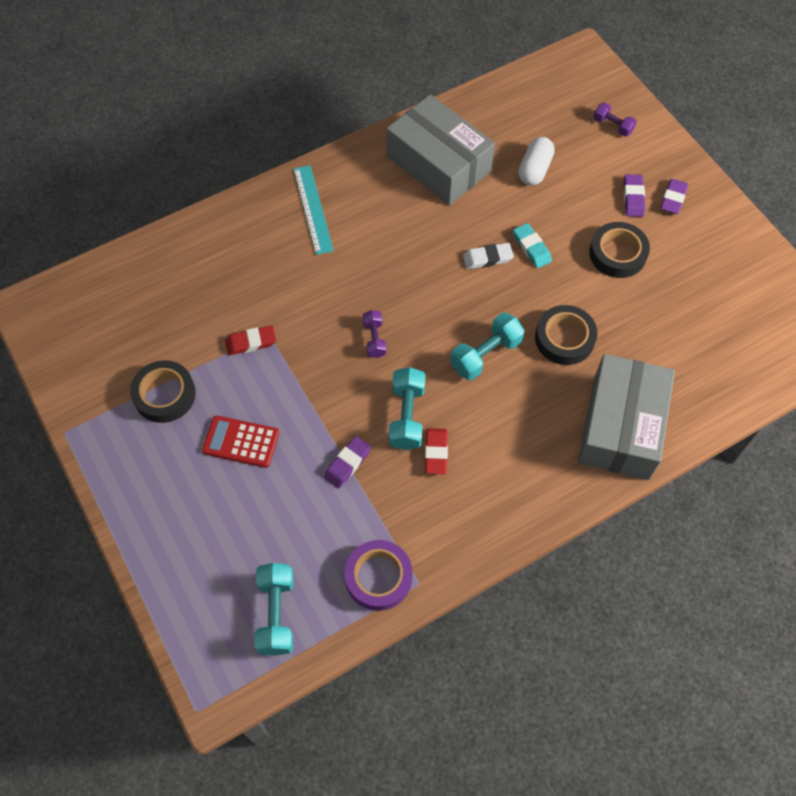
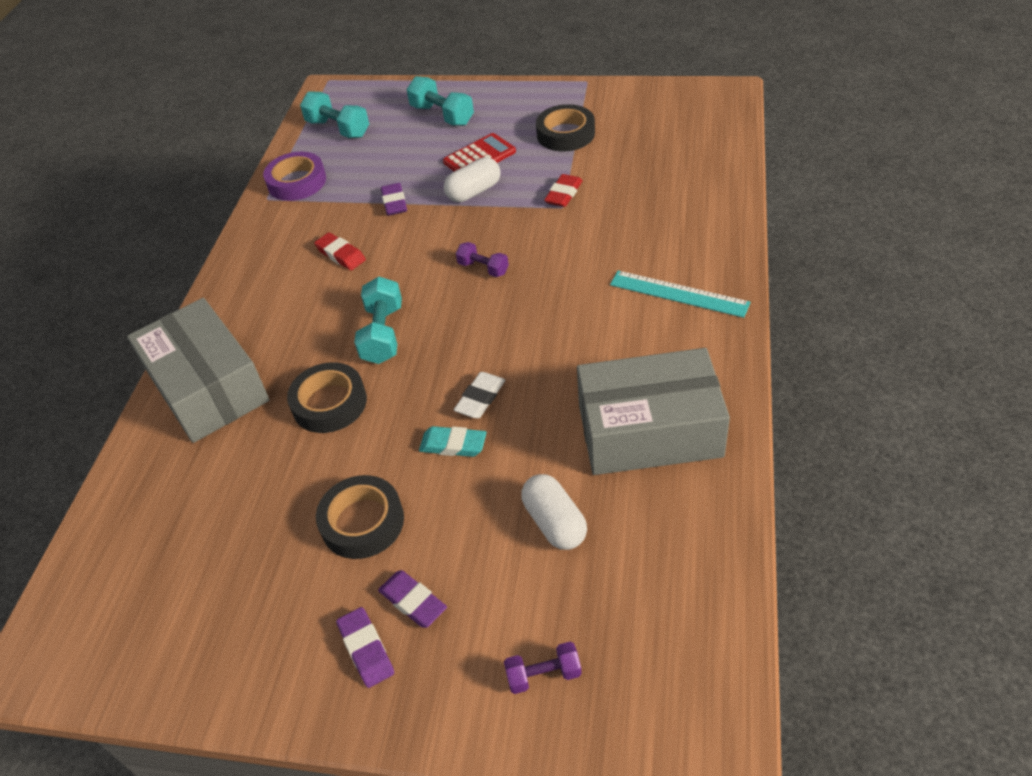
camera: 135 degrees right, 15 degrees down
turquoise dumbbell [389,367,426,450] -> turquoise dumbbell moved to [407,76,474,126]
none -> white capsule [444,157,501,202]

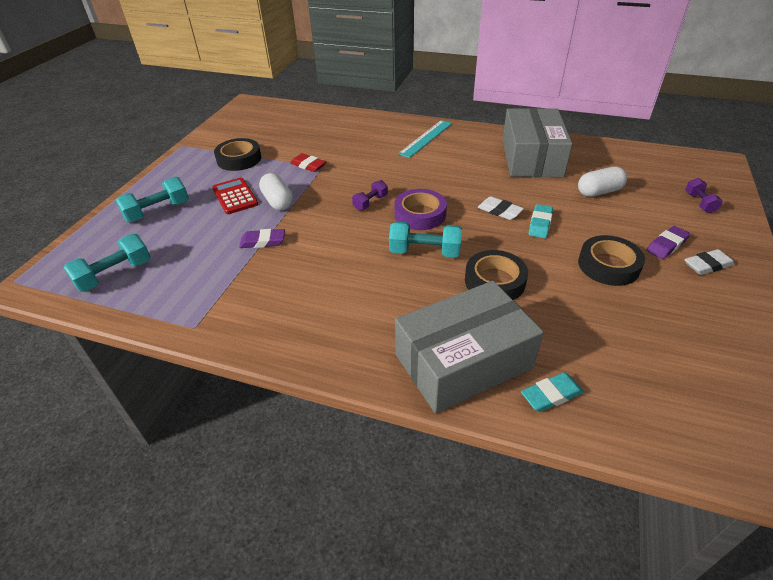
camera: 85 degrees left, 5 degrees down
purple tape [263,152,326,201] -> purple tape moved to [394,189,447,230]
red eraser [314,233,366,270] -> none
purple eraser [336,607,394,688] -> white eraser [684,249,734,275]
none -> turquoise eraser [521,372,584,412]

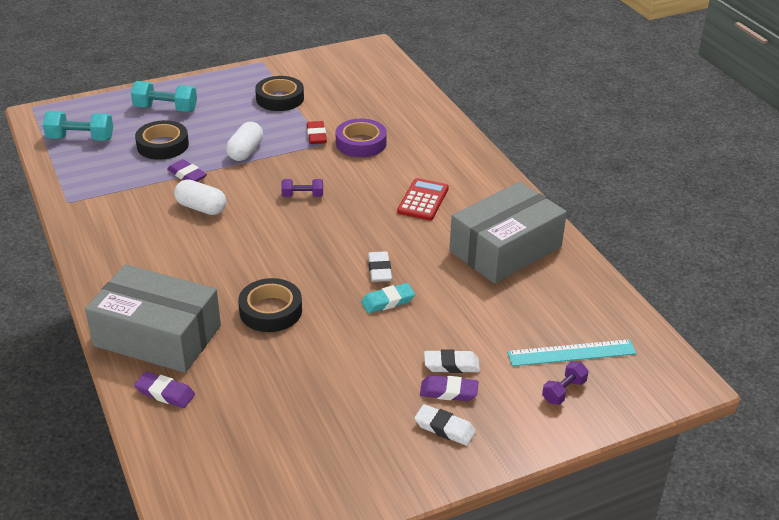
camera: 45 degrees right, 5 degrees down
red calculator [212,177,258,214] -> red calculator moved to [397,178,449,221]
turquoise dumbbell [389,221,462,257] -> none
purple tape [394,189,447,230] -> purple tape moved to [336,119,387,157]
turquoise ruler [398,120,452,158] -> turquoise ruler moved to [507,339,637,366]
turquoise eraser [521,372,584,412] -> purple eraser [134,371,195,408]
white capsule [578,167,627,197] -> white capsule moved to [174,179,226,215]
black tape [578,235,645,286] -> black tape moved to [135,120,189,160]
none -> white eraser [424,349,480,373]

